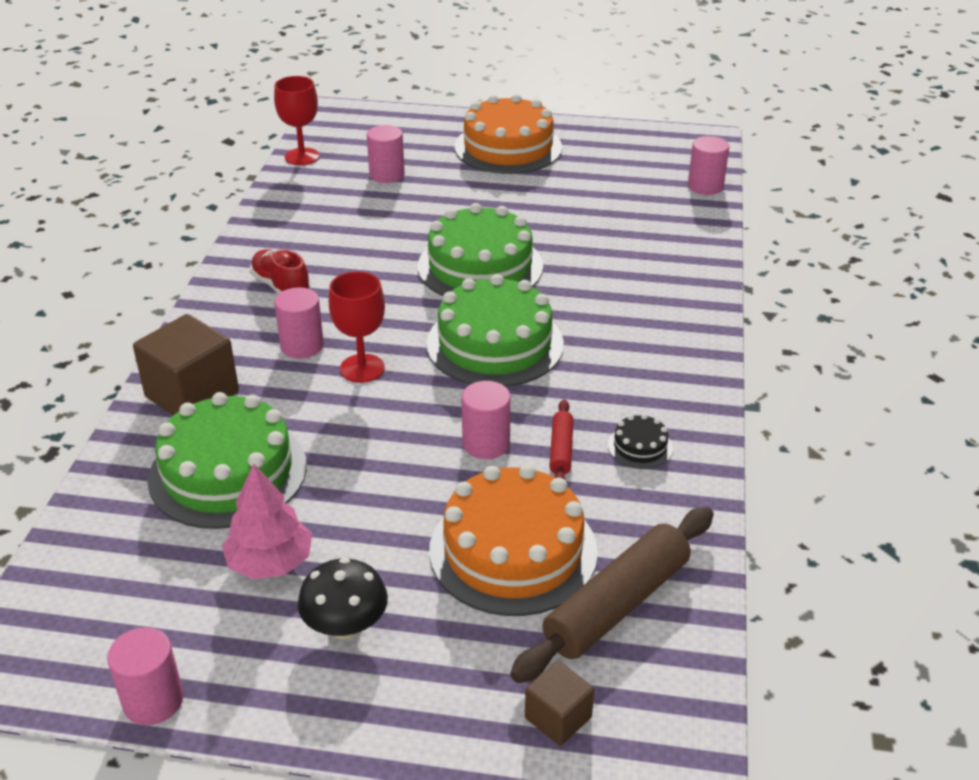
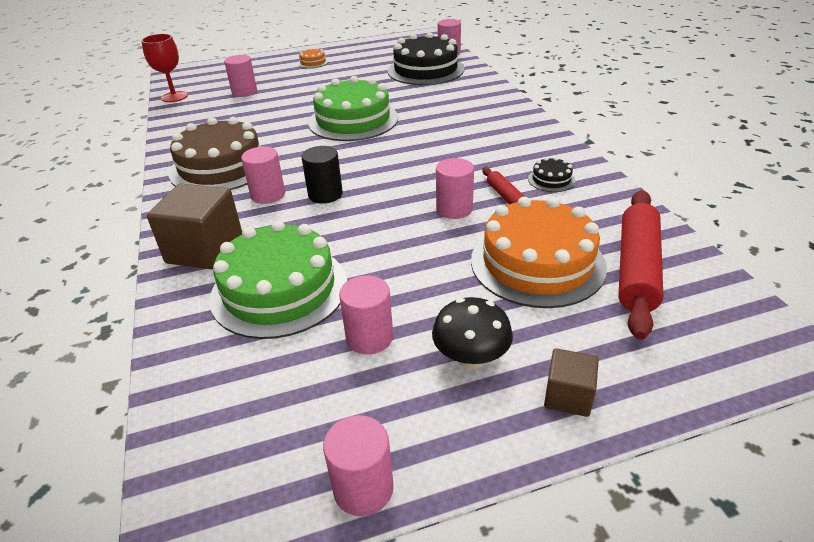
camera: 25 degrees left, 0 degrees up
pink tree [222,463,312,579] -> pink cylinder [339,276,393,355]
red shoe [250,249,311,294] -> brown cake [168,117,262,190]
red goblet [329,271,385,383] -> black cylinder [301,146,343,204]
green cake [426,274,564,387] -> none
orange cake [455,94,562,174] -> orange cake [298,48,329,68], size x0.42
brown rolling pin [510,507,714,683] -> red rolling pin [618,190,663,340]
brown cube [525,661,594,746] -> brown cube moved to [544,348,599,417]
none -> black cake [387,32,464,85]

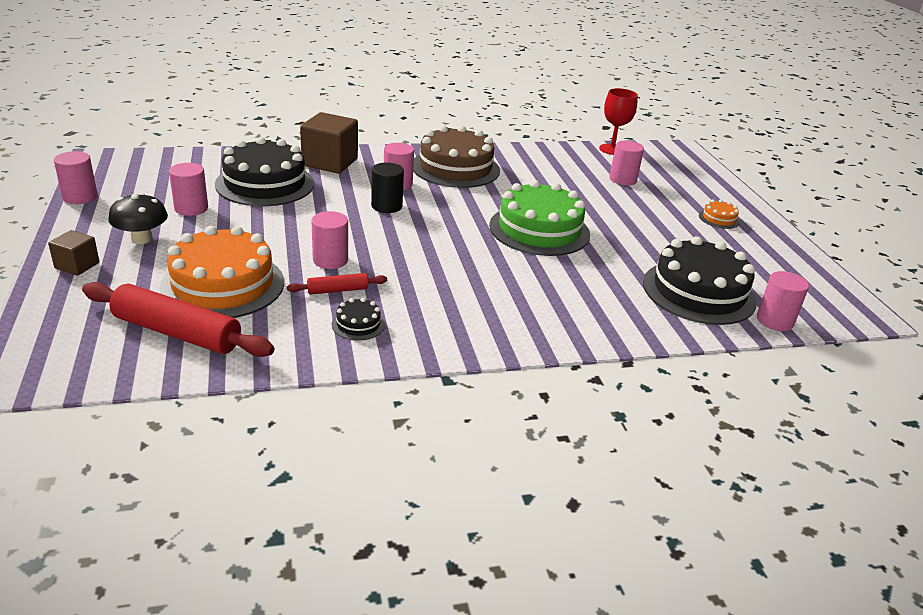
camera: 90 degrees right, 5 degrees down
green cake [209,220,347,339] -> black cake [215,137,314,206]

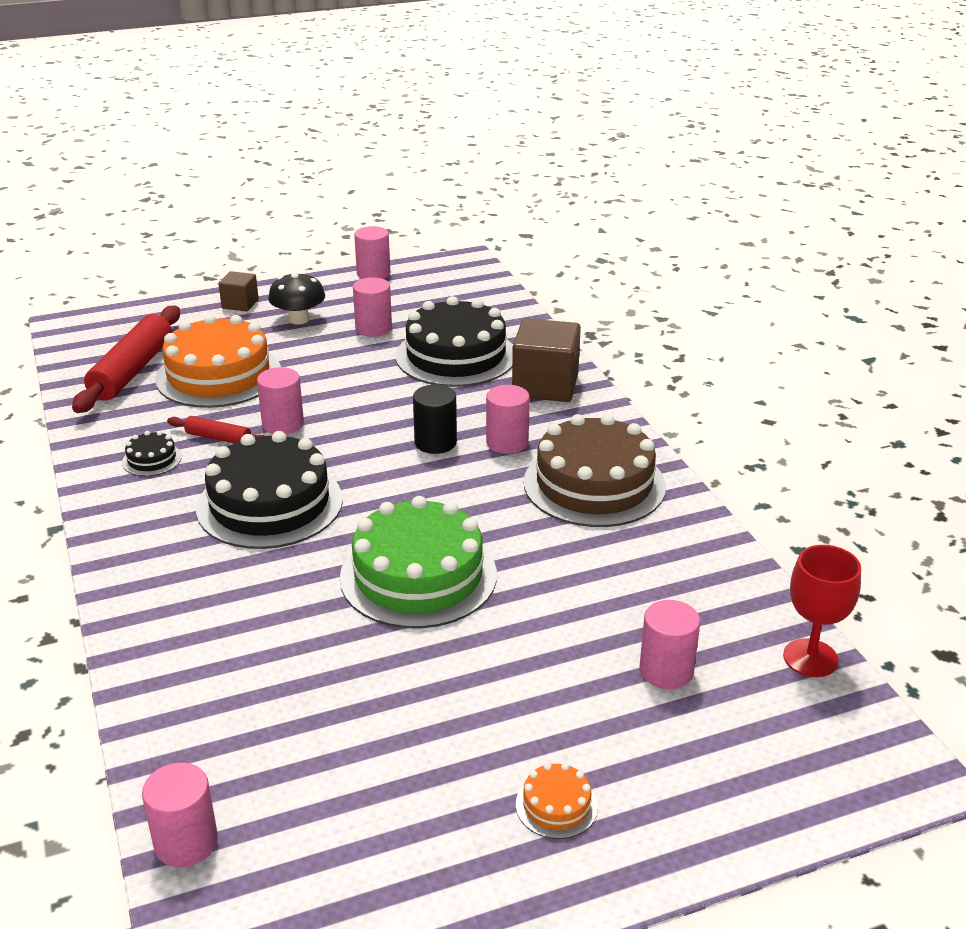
camera: 85 degrees right, 0 degrees up
red rolling pin [287,273,387,295] -> red rolling pin turned 45 degrees counterclockwise [167,416,264,443]
black cake [643,236,757,325] -> black cake moved to [196,431,343,549]

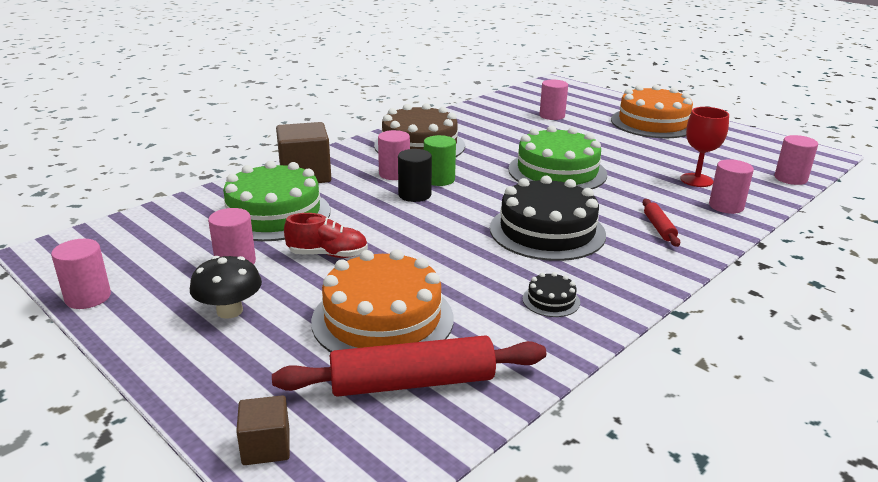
camera: 115 degrees left, 5 degrees down
red rolling pin [167,416,264,443] -> red rolling pin moved to [643,199,680,247]
brown cube [219,271,259,311] -> brown cube moved to [236,395,290,465]
pink cylinder [257,367,304,434] -> pink cylinder moved to [709,159,754,214]
black cake [396,296,513,387] -> green cake [220,161,330,241]
orange cake [516,763,598,839] -> orange cake [611,85,693,138], size x2.37
red goblet [783,545,861,677] -> red goblet moved to [680,107,729,187]
none -> red shoe [284,213,368,258]
none -> green cylinder [424,135,456,186]

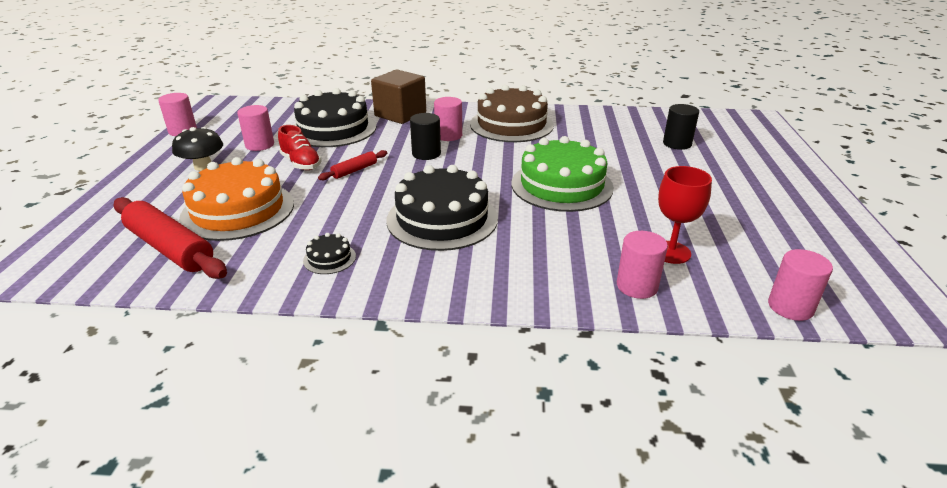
camera: 50 degrees right, 5 degrees up
green cake [220,161,330,241] -> black cake [294,88,376,147]
brown cube [236,395,290,465] -> none
green cylinder [424,135,456,186] -> none
pink cylinder [539,80,568,120] -> black cylinder [663,104,699,150]
orange cake [611,85,693,138] -> none
red rolling pin [643,199,680,247] -> red rolling pin moved to [318,150,387,181]

